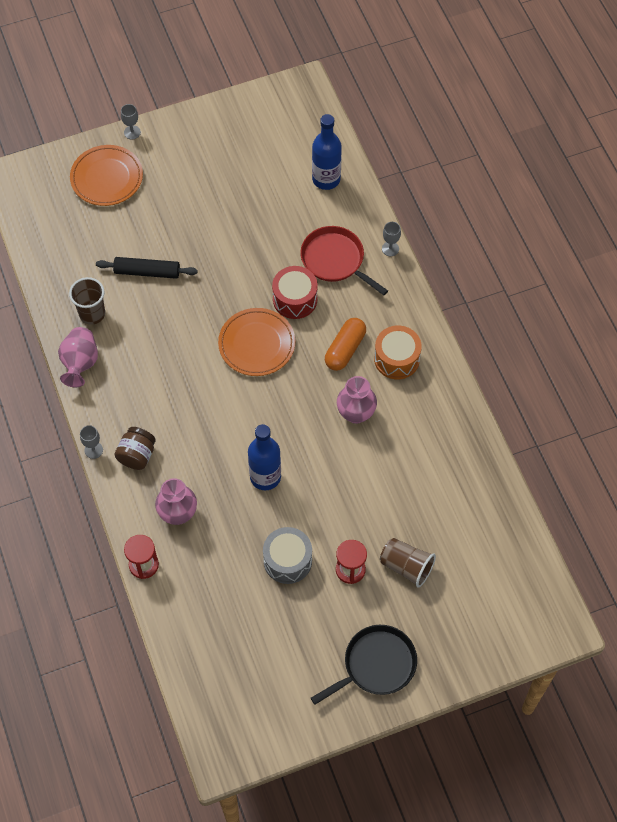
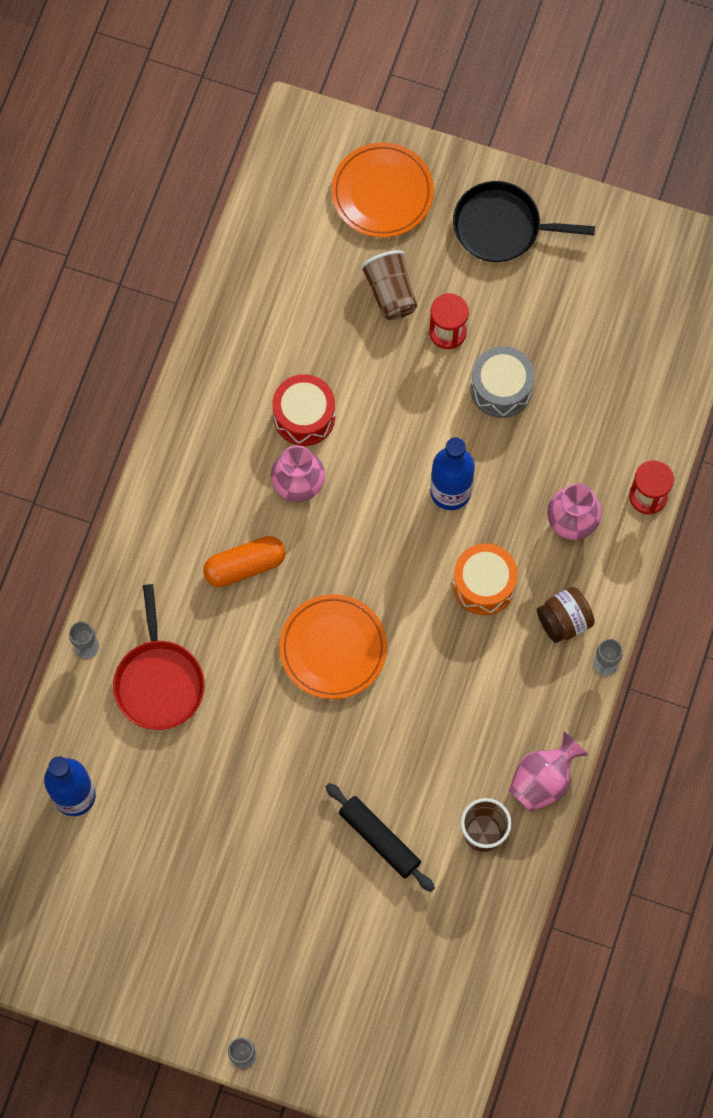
camera: 140 degrees left, 10 degrees up
orange plate [70,145,143,206] -> orange plate moved to [331,142,434,238]
red drum [272,266,318,319] -> red drum moved to [273,374,335,446]
orange drum [374,325,422,379] -> orange drum moved to [453,543,518,615]

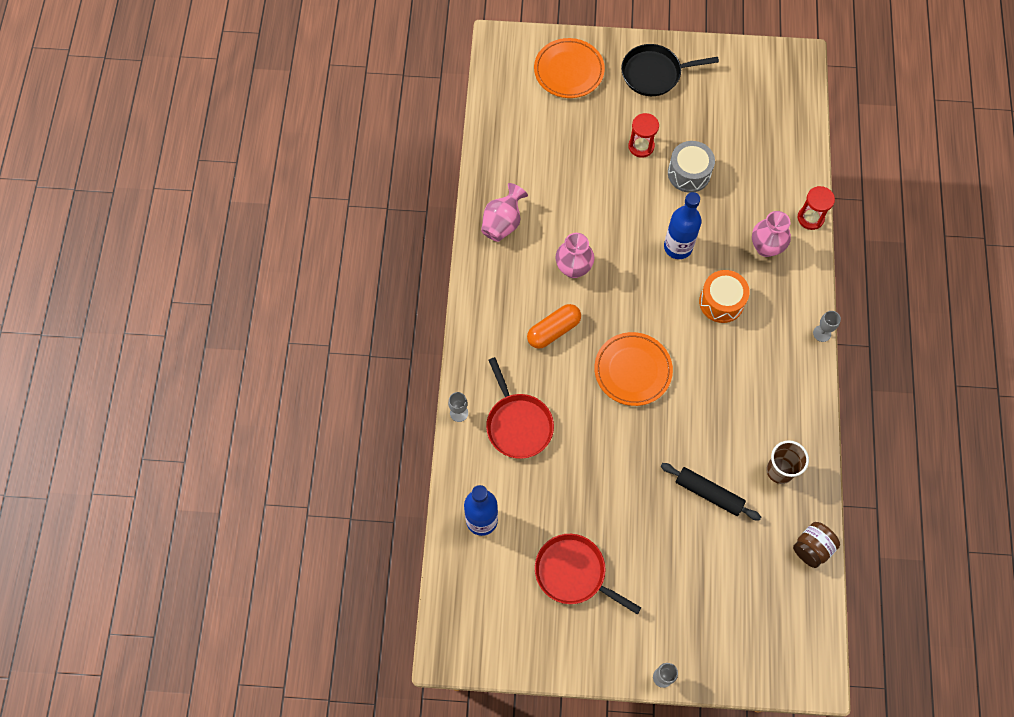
camera: 15 degrees left, 5 degrees down
red drum [273,374,335,446] -> none
brown cup [360,250,417,320] -> none
pink vase [508,731,588,812] -> pink vase moved to [481,183,528,242]
brown jar [537,587,595,643] -> brown jar moved to [793,522,840,568]
none -> red pan [535,534,641,615]

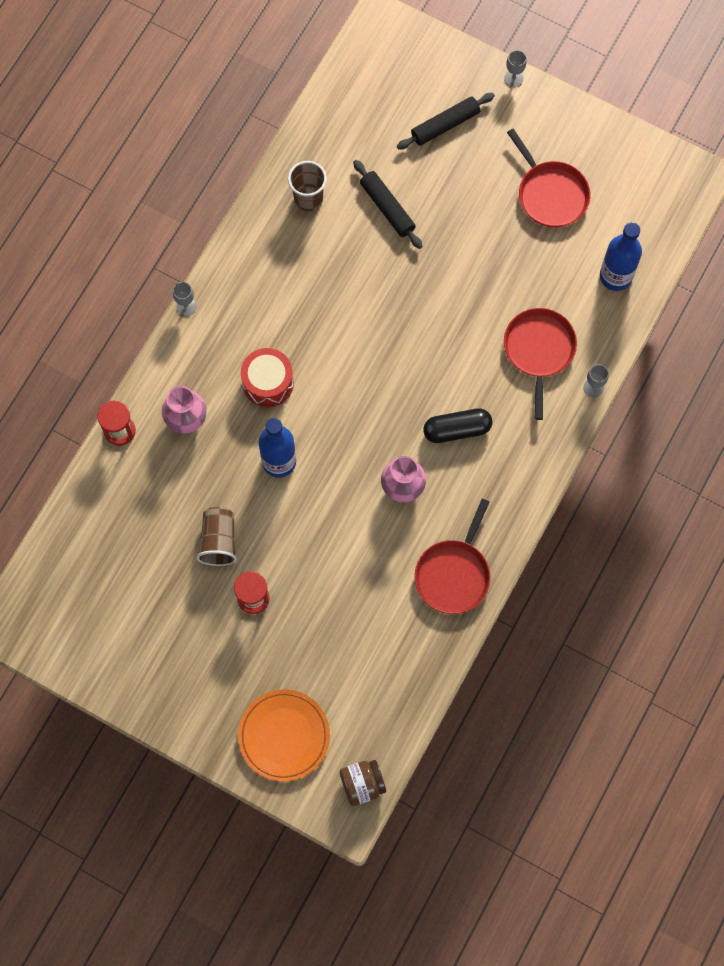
camera: 155 degrees left, 5 degrees up
pink vase [481,183,528,242] -> red pan [414,499,491,614]
orange capsule [527,304,581,349] -> black capsule [423,408,493,443]
orange plate [594,332,673,406] -> none
black pan [621,44,719,96] -> none
grey drum [668,141,715,193] -> brown cup [196,507,237,566]
orange drum [699,270,750,323] -> red drum [241,348,294,407]
brown jar [793,522,840,568] -> brown jar moved to [340,760,386,806]
none -> black rolling pin [397,93,495,150]

